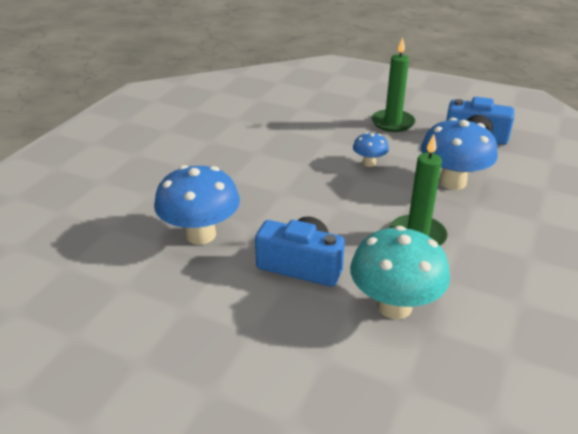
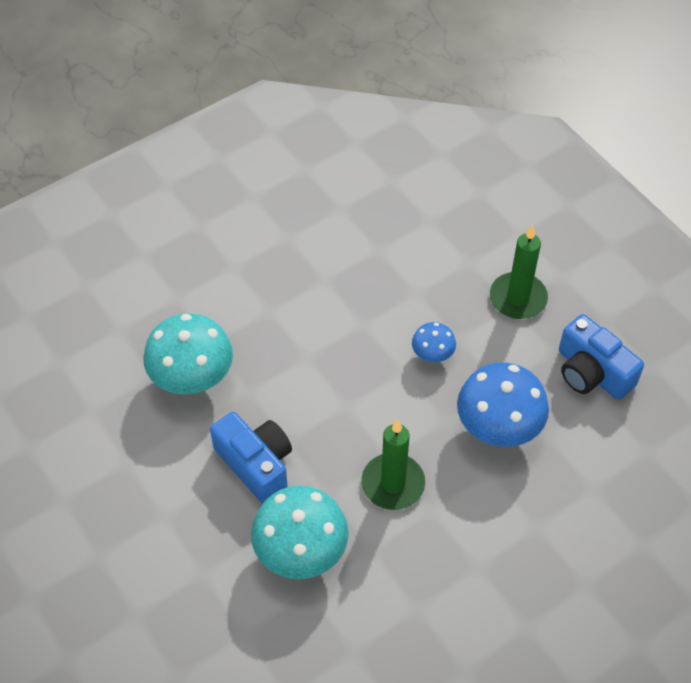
camera: 30 degrees right, 20 degrees up
blue mushroom [154,165,240,245] -> turquoise mushroom [143,313,233,395]

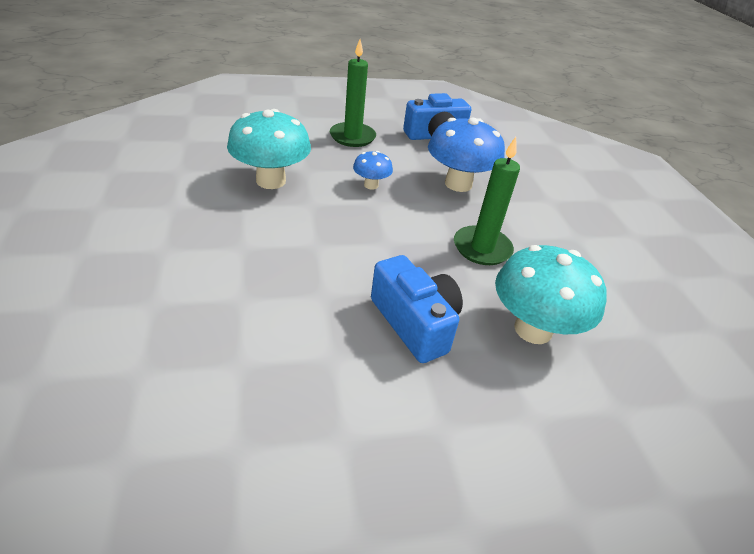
camera: 70 degrees left, 15 degrees down
turquoise mushroom [143,313,233,395] -> turquoise mushroom moved to [227,109,311,189]
blue camera [210,412,292,504] -> blue camera turned 75 degrees clockwise [371,255,463,363]

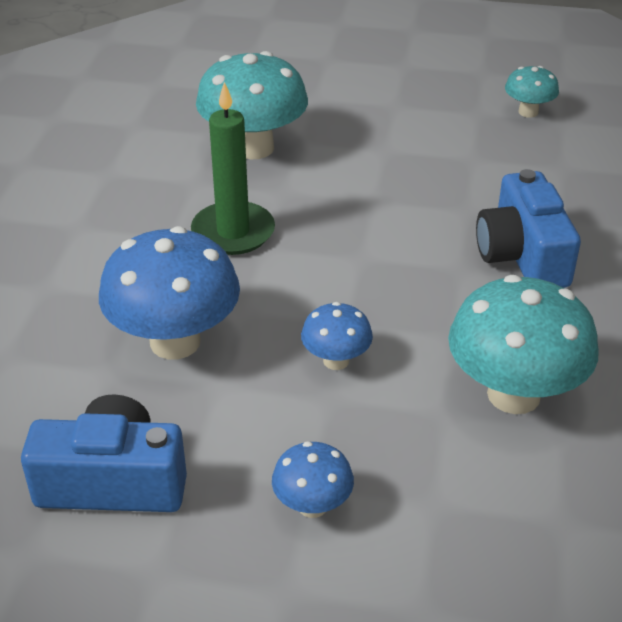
camera: 155 degrees left, 0 degrees up
green candle [330,39,376,147] -> blue mushroom [272,441,354,518]
blue camera [371,255,463,363] -> blue camera moved to [476,169,581,288]
none -> turquoise mushroom [505,66,559,118]

